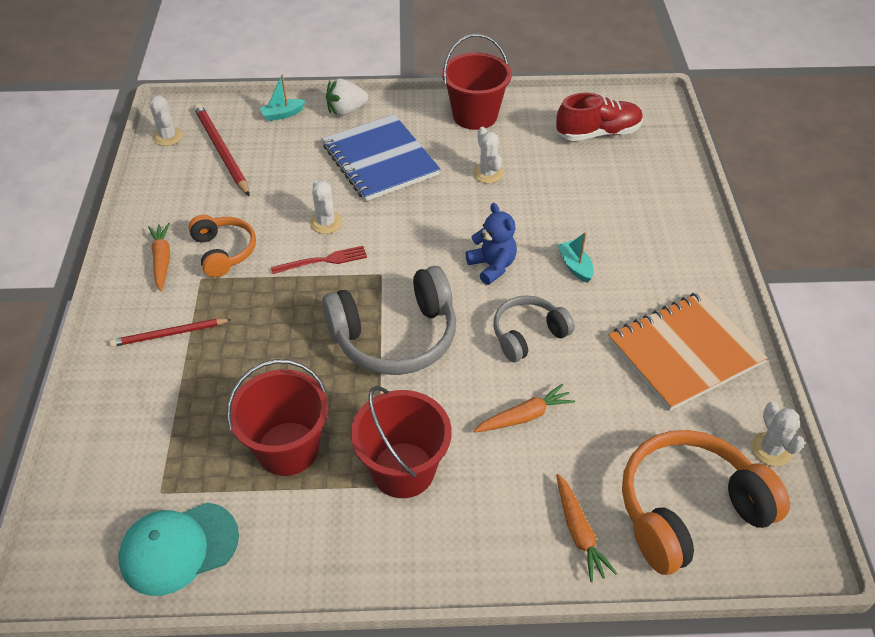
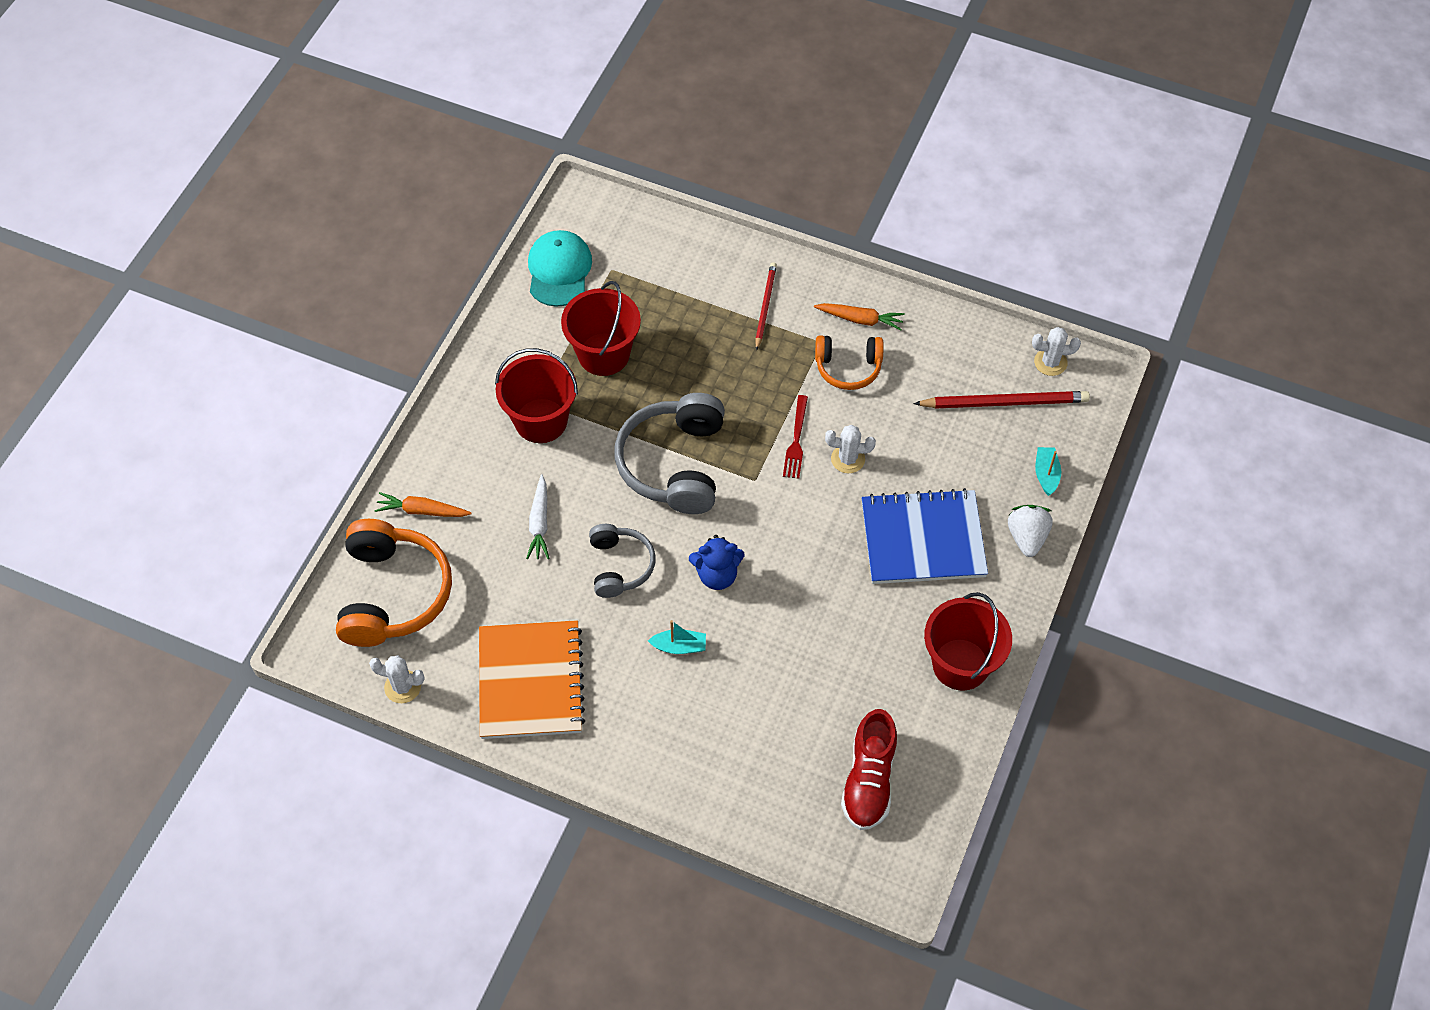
camera: 115 degrees right, 10 degrees up
white cactus [473,127,503,183] -> none
orange carrot [474,384,575,432] -> white carrot [526,474,549,559]

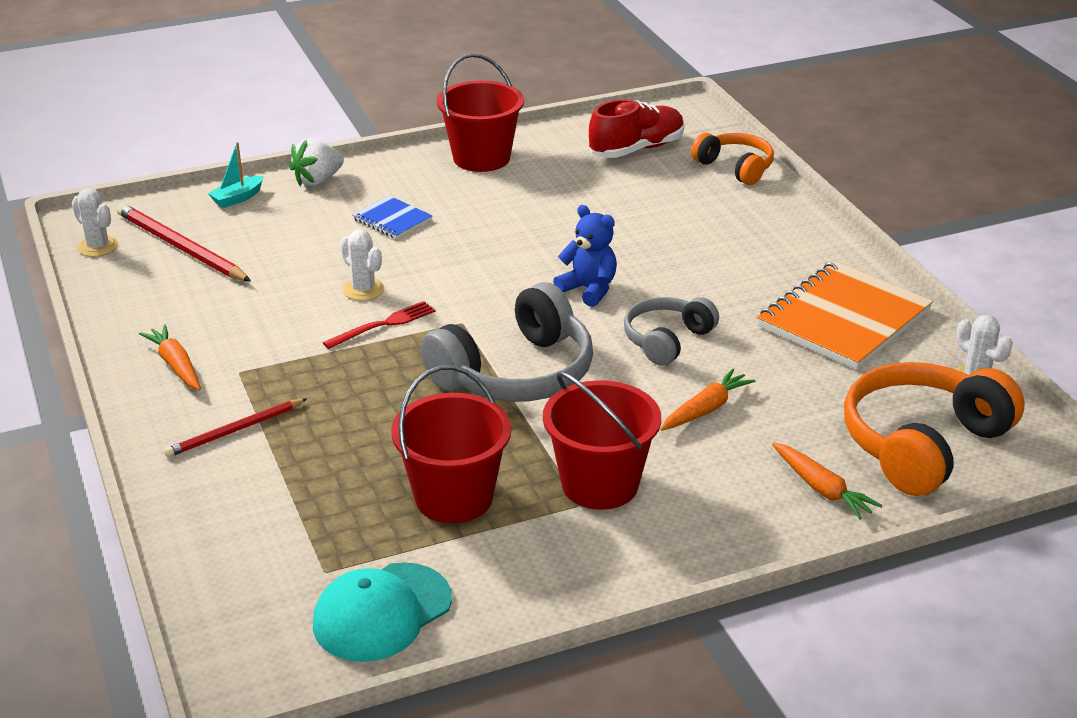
camera: 135 degrees left, 25 degrees down
white carrot [526,474,549,559] -> orange carrot [660,369,756,431]
turquoise boat [648,620,706,654] -> none
orange headphones [815,335,884,390] -> orange headphones moved to [691,133,774,185]
blue notebook [862,488,988,584] -> blue notebook [352,196,433,239], size x0.49

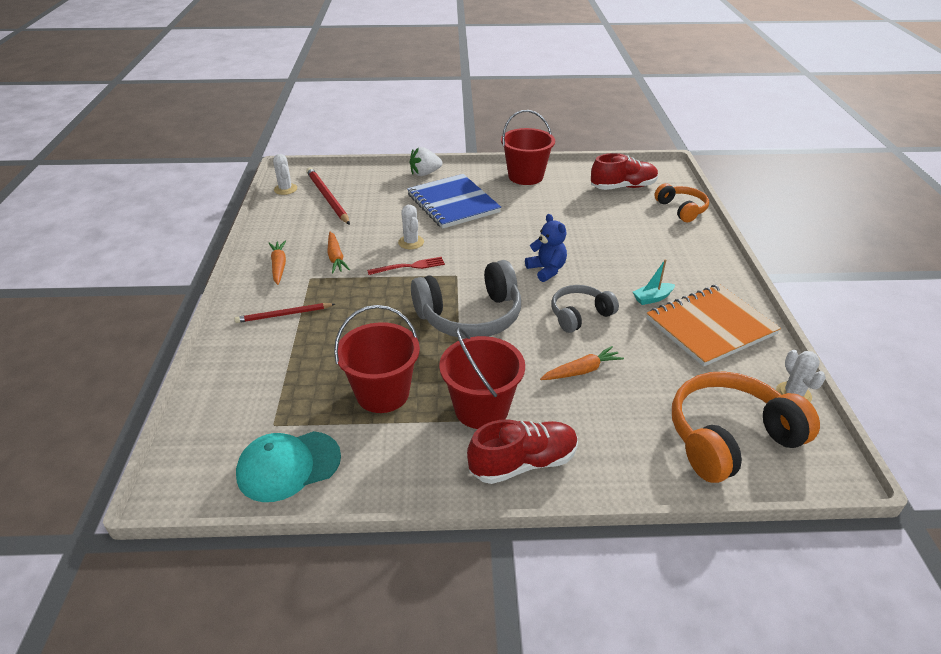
camera: 20 degrees right, 5 degrees up
turquoise boat [208,142,263,208] -> turquoise boat moved to [633,259,675,305]
blue notebook [352,196,433,239] -> blue notebook [407,174,501,229], size x2.06
orange carrot [772,442,882,520] -> orange carrot moved to [327,232,350,273]
none -> red shoe [467,419,578,484]

